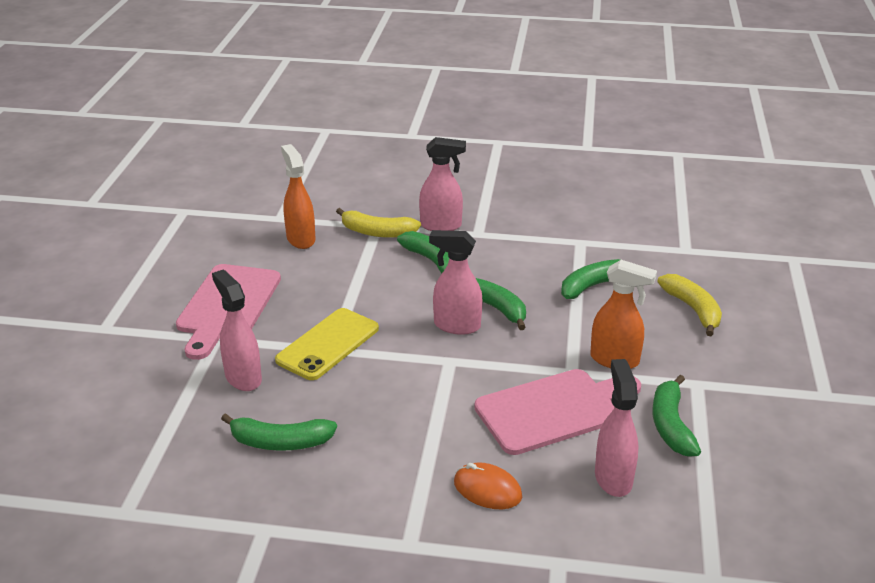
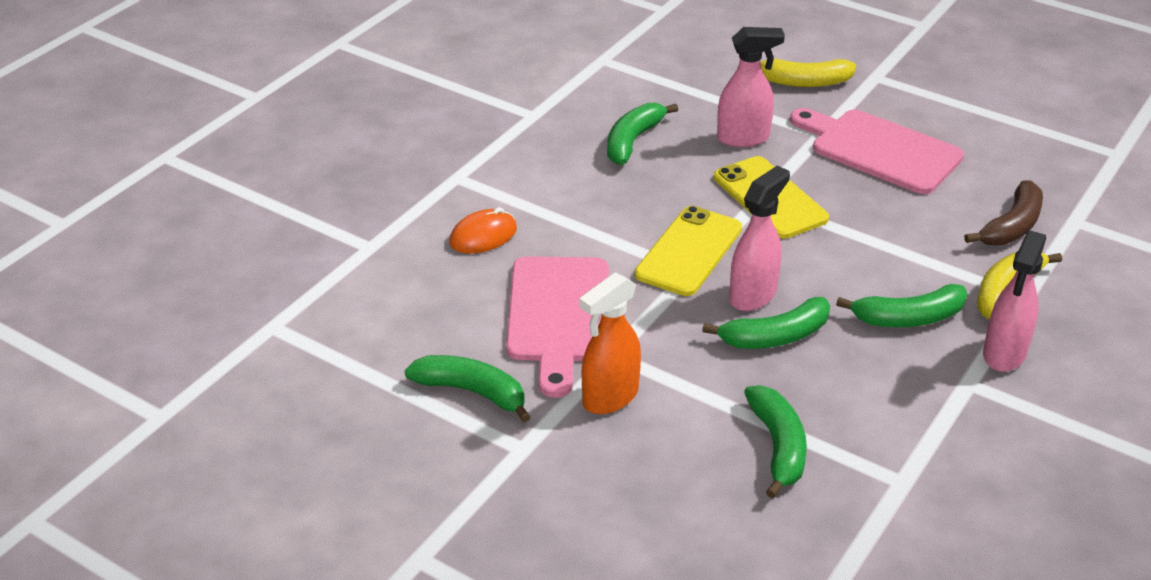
camera: 115 degrees right, 5 degrees up
orange spray bottle [281,144,316,249] -> brown banana [964,180,1043,246]
pink spray bottle [595,359,638,497] -> none
yellow banana [657,274,722,336] -> yellow banana moved to [760,59,856,87]
none -> yellow phone [635,206,742,296]

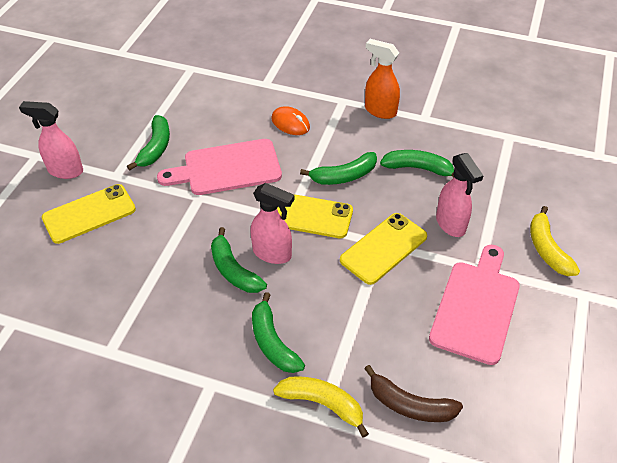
camera: 75 degrees right, 10 degrees up
orange spray bottle [579,272,641,414] -> orange spray bottle moved to [365,39,400,119]
green banana [744,385,807,498] -> green banana moved to [300,152,377,185]
pink spray bottle [983,230,1046,372] -> pink spray bottle moved to [19,101,83,179]
none -> yellow phone [42,184,136,244]

